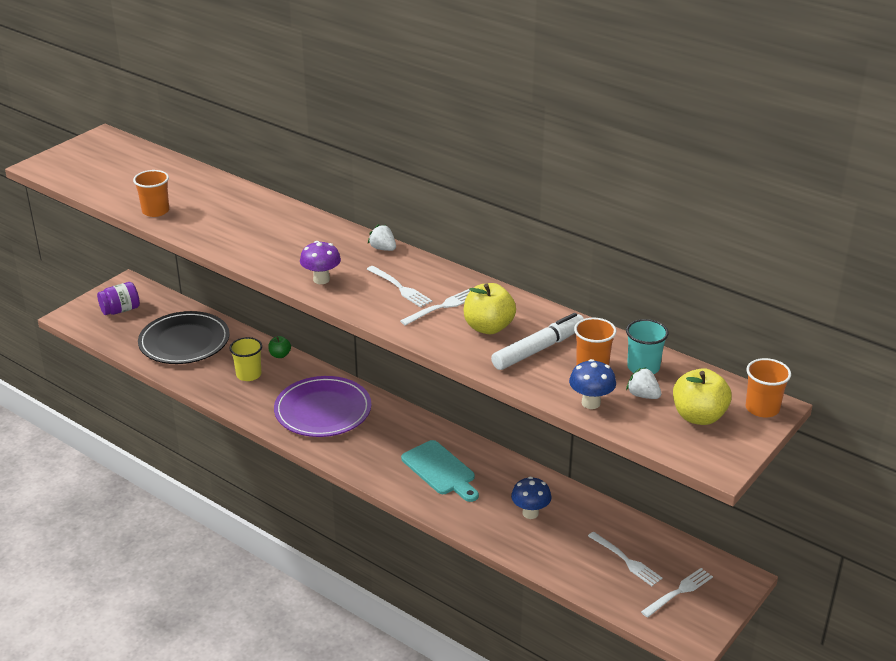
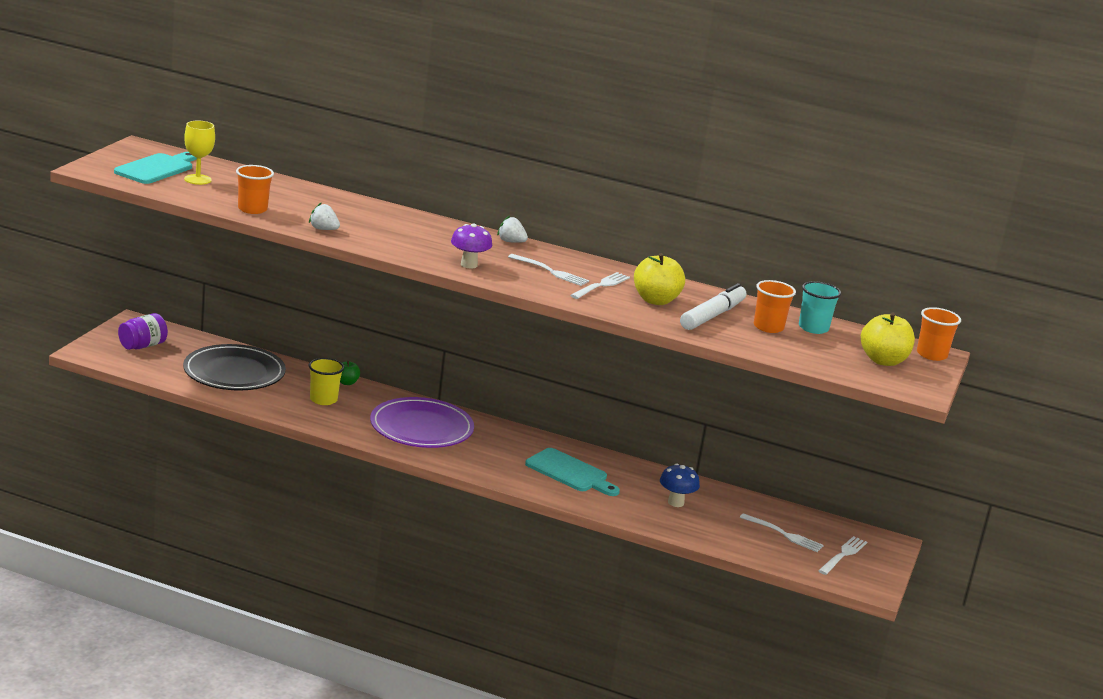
camera: 20 degrees left, 10 degrees down
blue mushroom [569,359,616,409] -> none
white strawberry [626,367,661,399] -> white strawberry moved to [309,202,340,230]
none -> turquoise cutting board [114,152,197,184]
none -> yellow goblet [184,121,215,185]

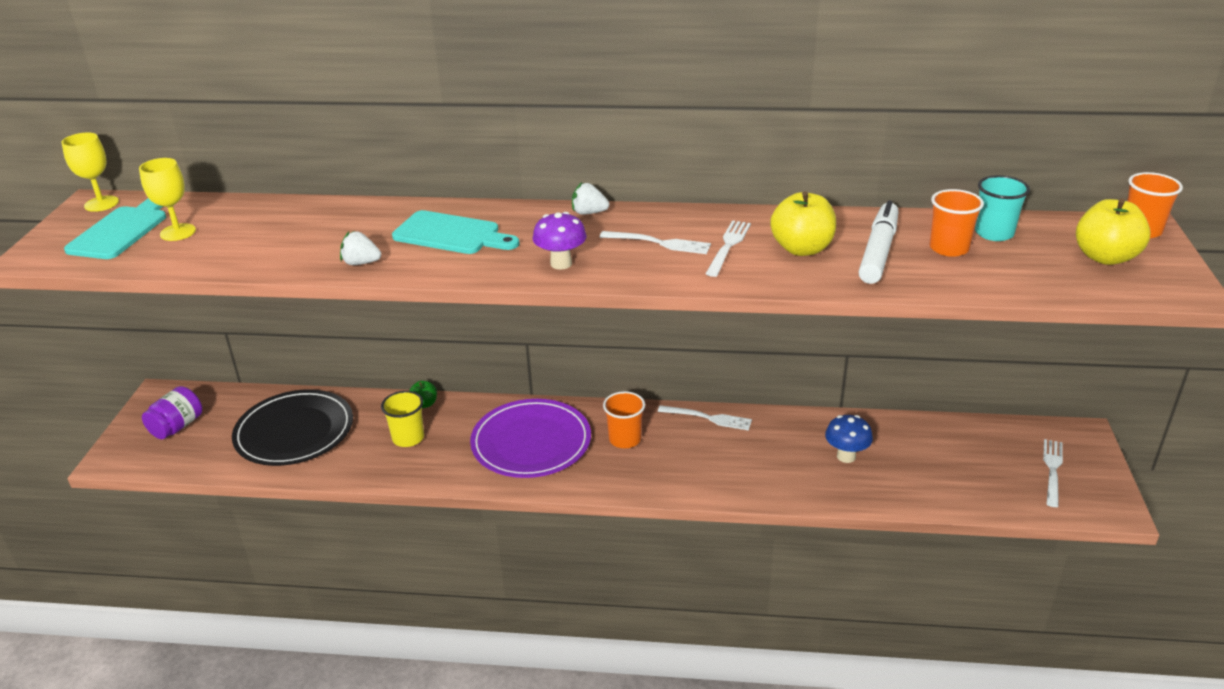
camera: 10 degrees left, 10 degrees up
orange cup [236,165,274,214] -> orange cup moved to [603,391,645,448]
turquoise cutting board [525,448,620,496] -> turquoise cutting board moved to [392,210,520,254]
white fork [740,513,824,552] -> white fork moved to [658,405,752,431]
none -> yellow goblet [61,133,119,212]

